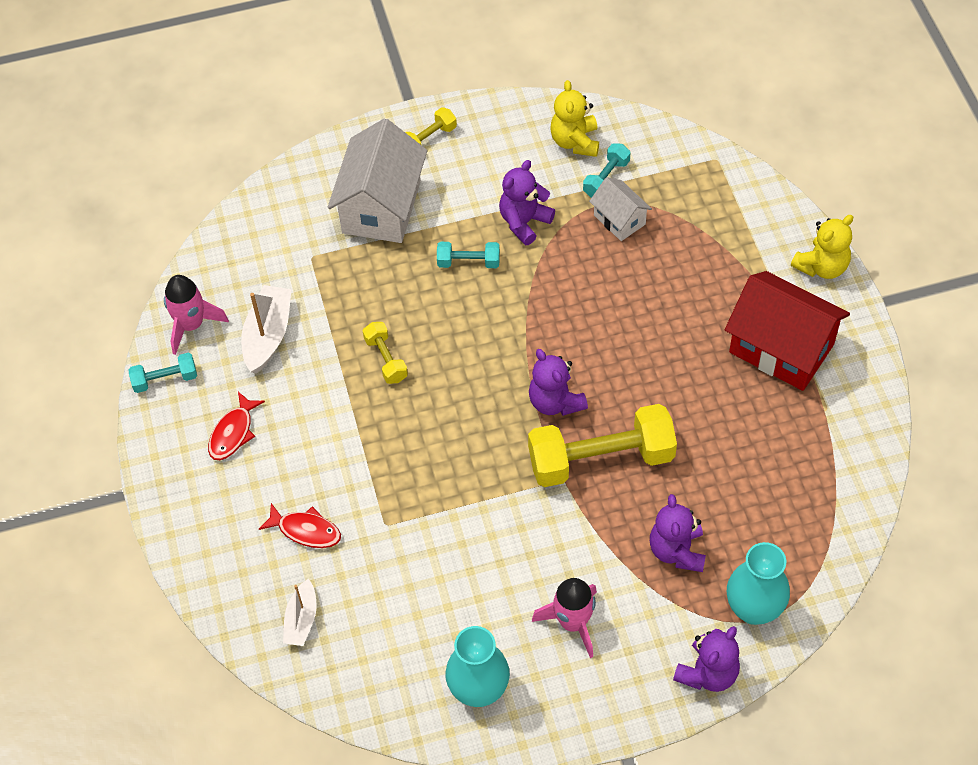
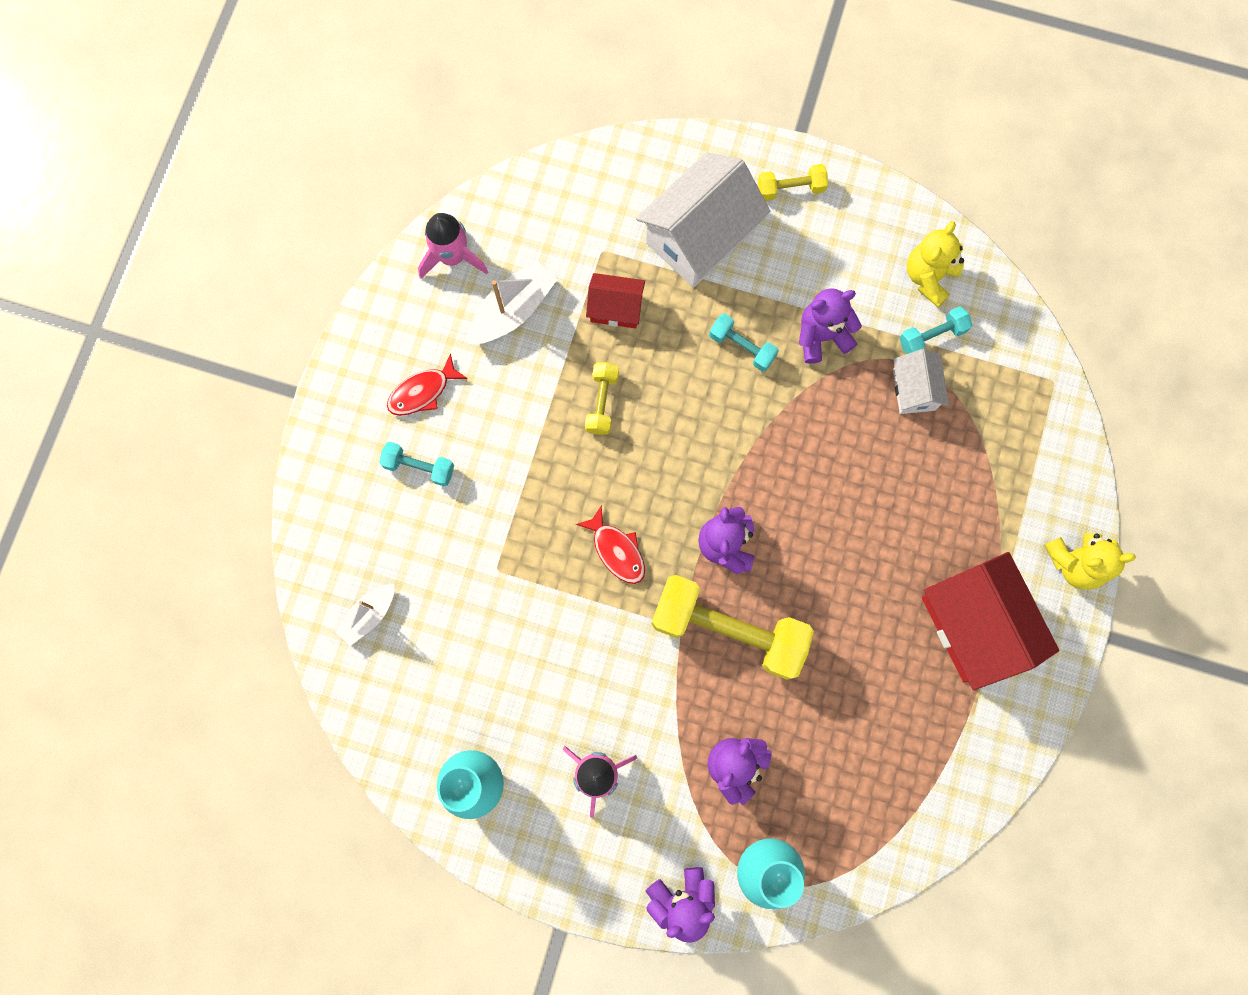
camera: 30 degrees right, 20 degrees up
turquoise dumbbell [128,353,197,393] -> turquoise dumbbell moved to [379,442,454,486]
red fish [259,503,341,548] -> red fish moved to [576,505,645,584]
none -> red house [586,273,645,328]

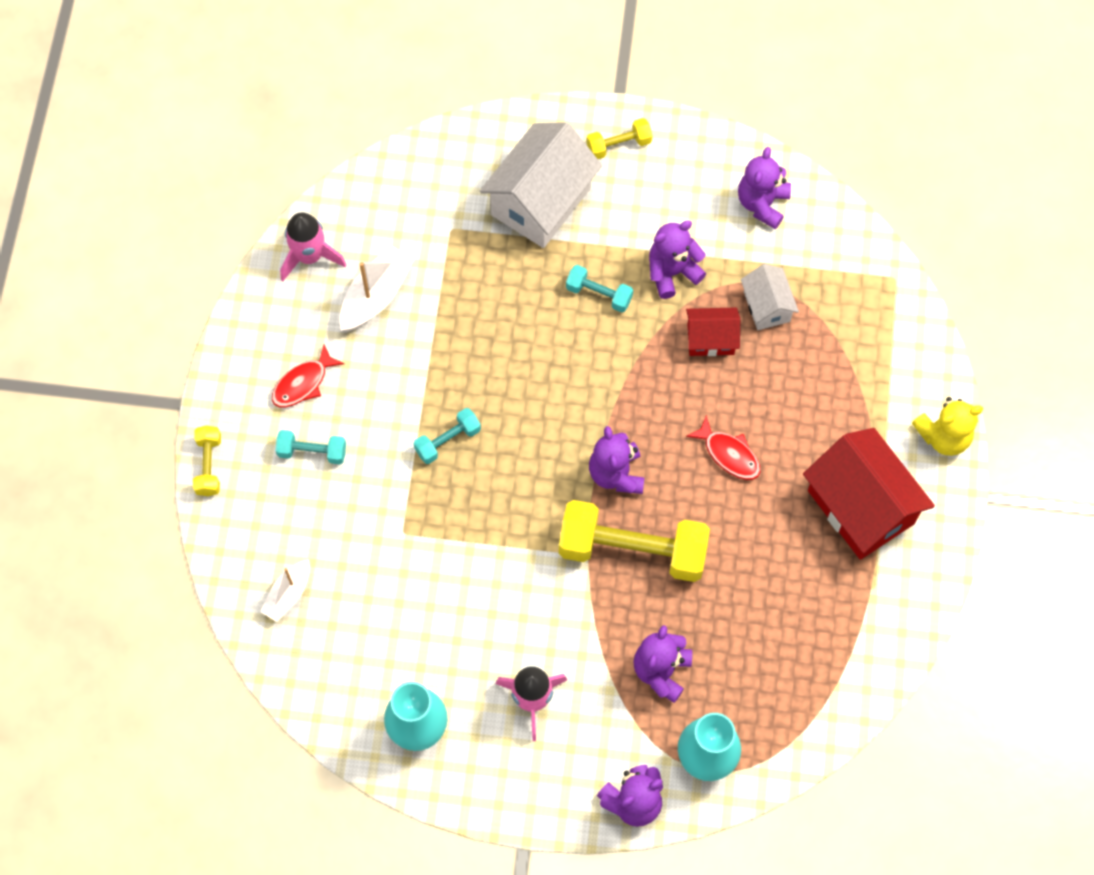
camera: 10 degrees left, 10 degrees down
red fish [576,505,645,584] -> red fish moved to [686,415,760,480]
yellow dumbbell [585,362,619,435] -> yellow dumbbell moved to [193,425,221,496]
red house [586,273,645,328] -> red house moved to [686,307,740,356]
turquoise dumbbell [899,306,972,354] -> turquoise dumbbell moved to [413,408,481,464]
yellow teddy bear [907,221,964,307] -> purple teddy bear [738,147,791,229]

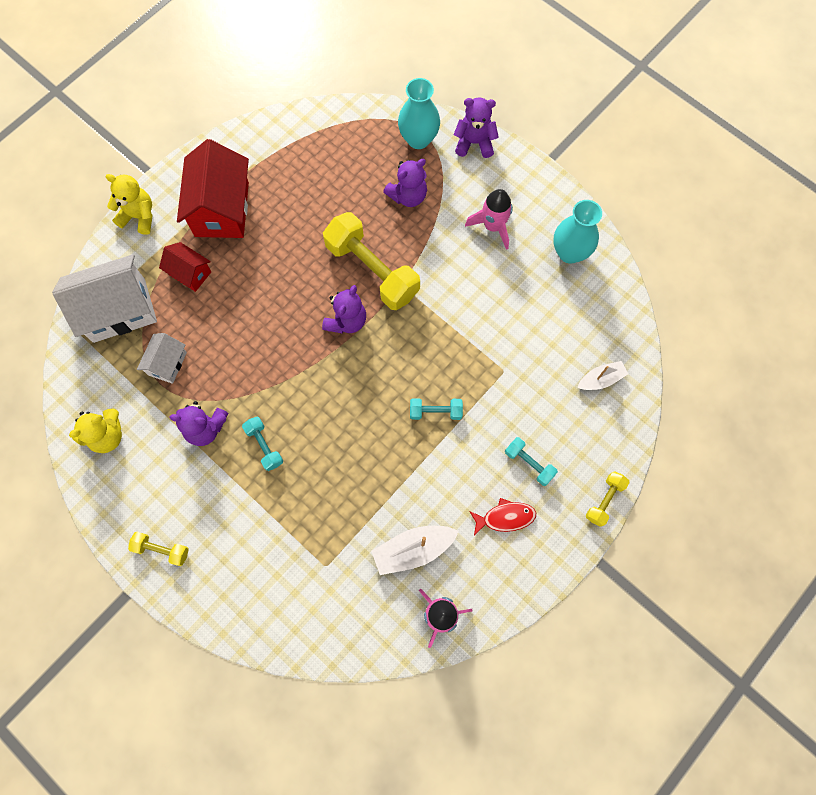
camera: 145 degrees left, 5 degrees up
white house [480,122,602,248] -> white house moved to [52,254,157,343]
red house [686,307,740,356] -> red house moved to [159,242,211,292]
red fish [686,415,760,480] -> none
purple teddy bear [738,147,791,229] -> yellow teddy bear [69,408,122,453]

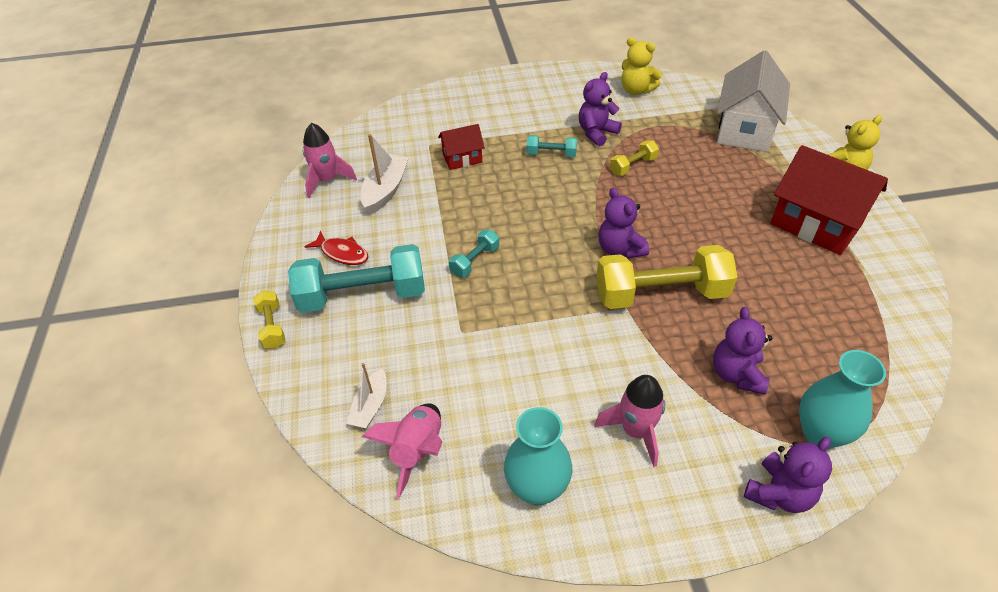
camera: 130 degrees right, 25 degrees down
yellow teddy bear [69,408,122,453] -> yellow teddy bear turned 60 degrees counterclockwise [622,37,662,95]
yellow dumbbell [128,532,189,566] -> yellow dumbbell moved to [610,140,659,176]
white house [137,333,187,384] -> none
red house [159,242,211,292] -> red house moved to [438,124,485,170]
red fish [469,498,536,535] -> red fish turned 90 degrees counterclockwise [304,231,368,265]
turquoise dumbbell [505,437,558,486] -> turquoise dumbbell [288,244,425,313], size x2.11
none -> pink rocket [362,403,443,498]

